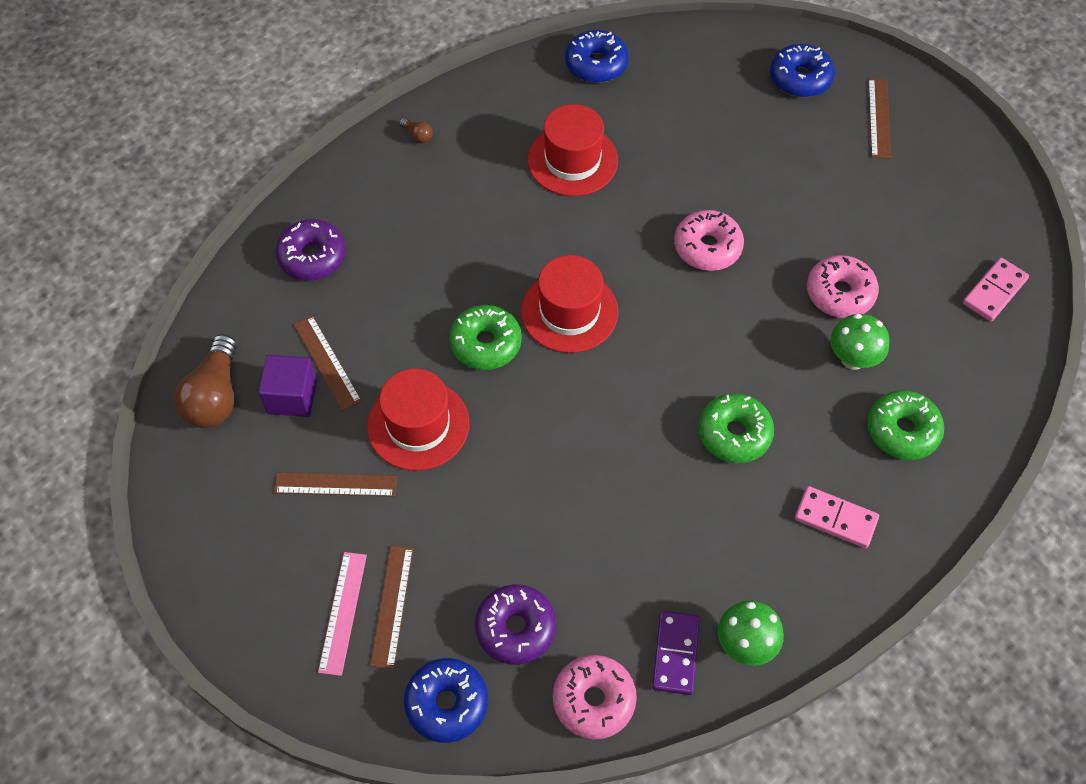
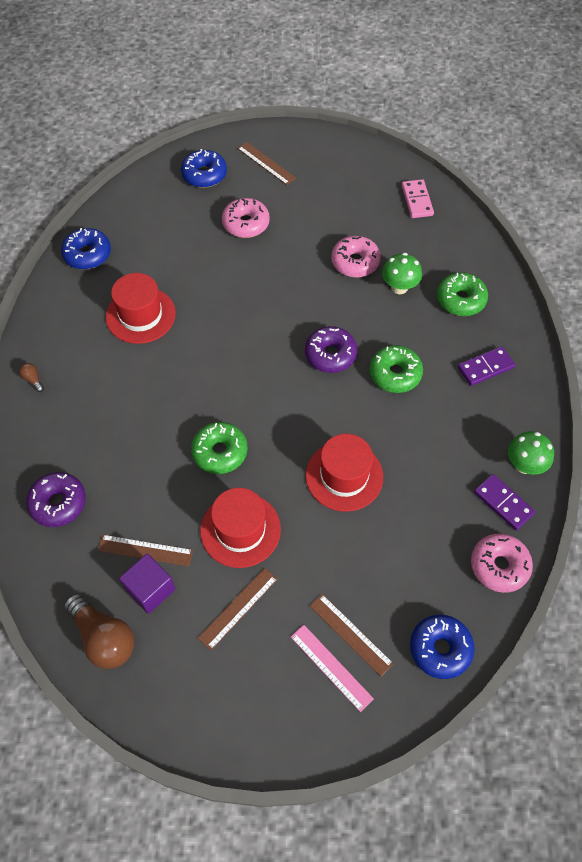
camera: 50 degrees left, 0 degrees up
brown light bulb [399,118,433,144] -> brown light bulb turned 120 degrees counterclockwise [19,363,44,392]
purple donut [475,584,556,665] -> purple donut moved to [305,326,357,373]
red hat [521,255,618,353] -> red hat moved to [306,434,383,512]
pink donut [674,210,744,271] -> pink donut moved to [222,198,270,238]
pink domino [795,486,879,548] -> purple domino [458,346,515,386]

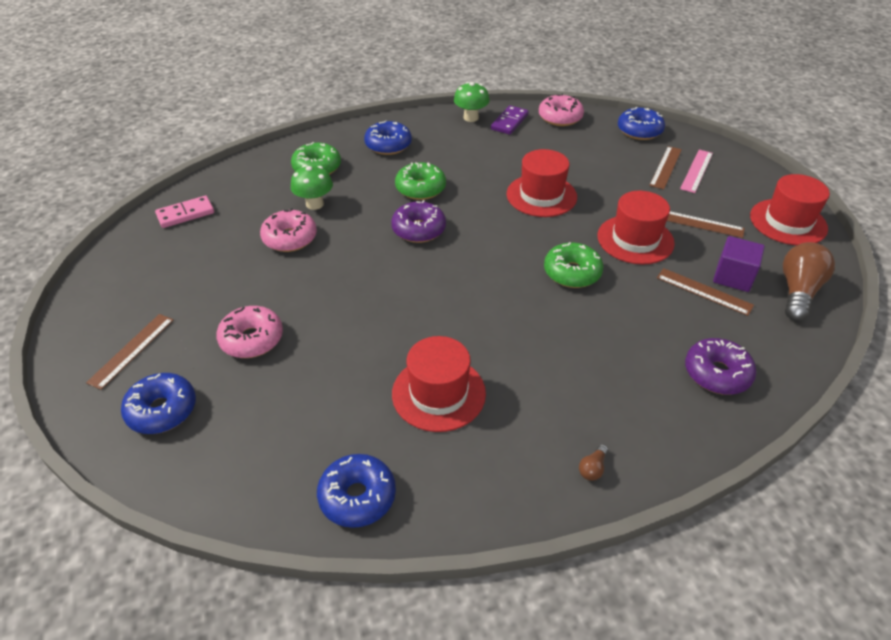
camera: 110 degrees left, 15 degrees down
brown ruler [98,535,193,566] -> brown ruler turned 45 degrees counterclockwise [657,268,754,316]
purple domino [458,346,515,386] -> blue donut [364,120,412,155]
none -> red hat [750,174,830,245]

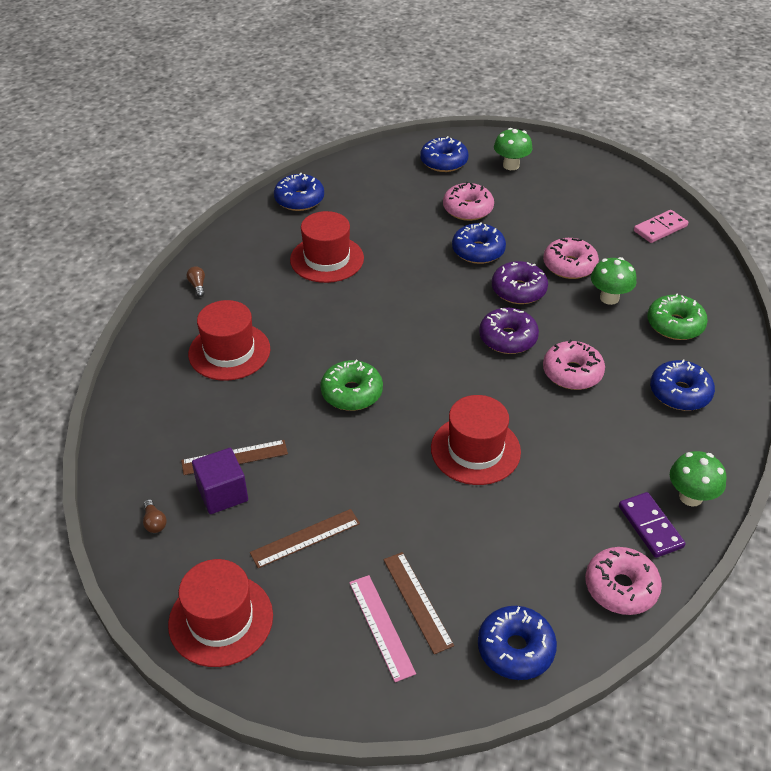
camera: 130 degrees right, 0 degrees up
brown ruler [86,314,173,390] -> green mushroom [494,128,532,170]
pink domino [155,196,214,228] -> pink domino turned 45 degrees clockwise [634,210,688,243]
green donut [395,162,446,200] -> pink donut [543,339,605,390]
red hat [598,191,675,265] -> red hat moved to [188,300,271,381]
purple donut [685,338,756,395] -> purple donut moved to [492,261,548,304]
brown light bulb [783,242,835,321] -> brown light bulb [143,499,167,533], size x0.42
none -> blue donut [452,222,506,264]

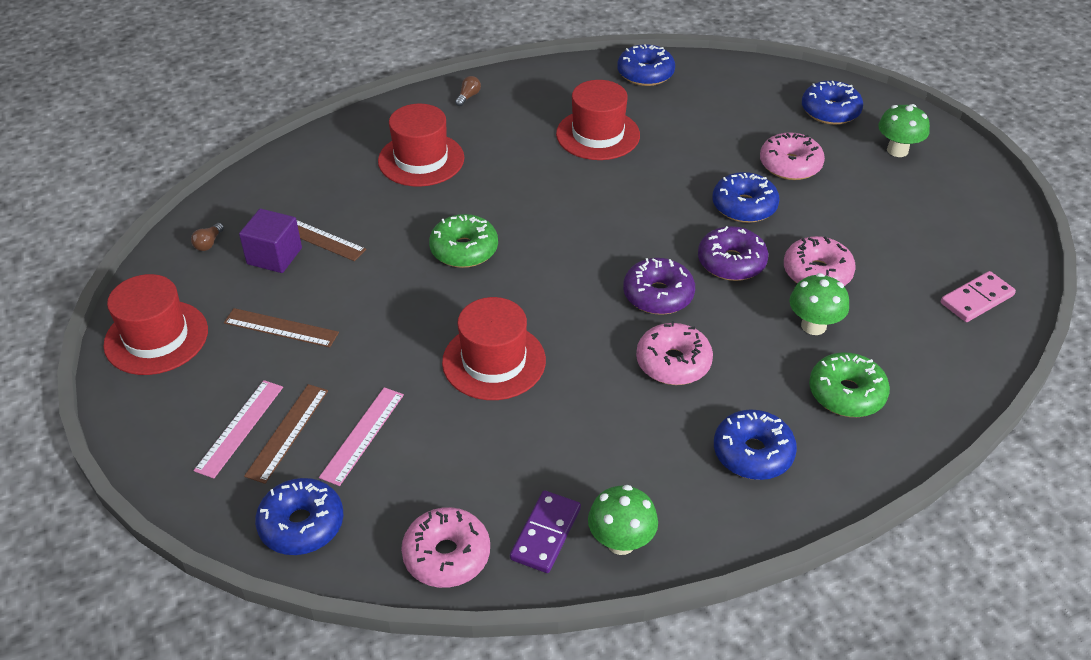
camera: 45 degrees right, 0 degrees up
pink domino [634,210,688,243] -> pink domino turned 45 degrees counterclockwise [941,271,1016,322]
none -> pink ruler [319,387,404,486]

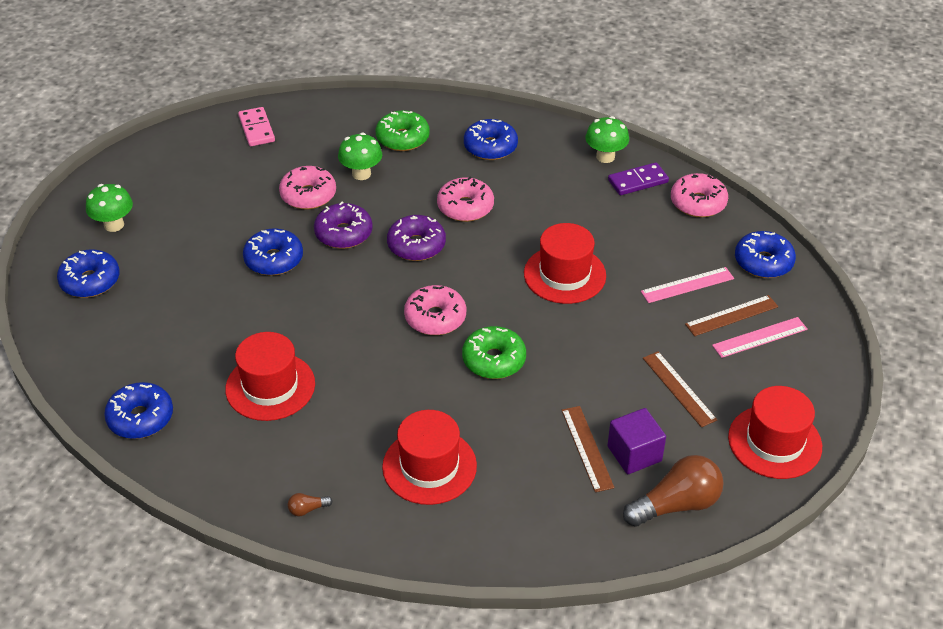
camera: 135 degrees left, 0 degrees up
brown light bulb [191,223,224,251] -> brown light bulb [623,455,724,527], size x2.37
pink donut [760,132,825,180] -> pink donut moved to [404,285,466,335]
pink domino [941,271,1016,322] -> pink domino turned 60 degrees clockwise [238,107,275,146]

